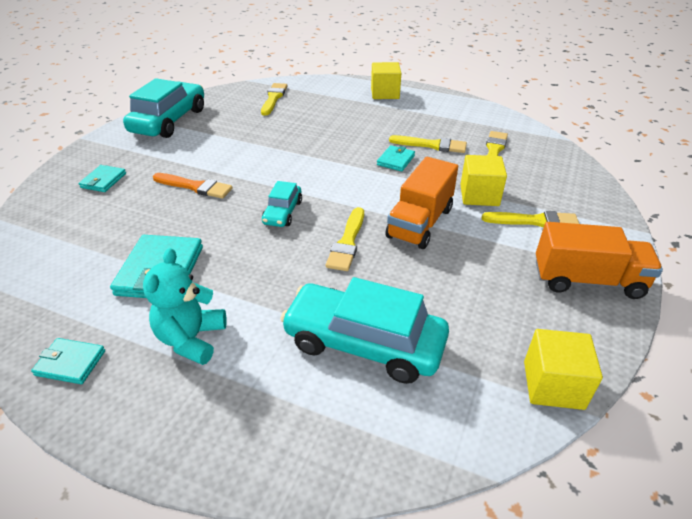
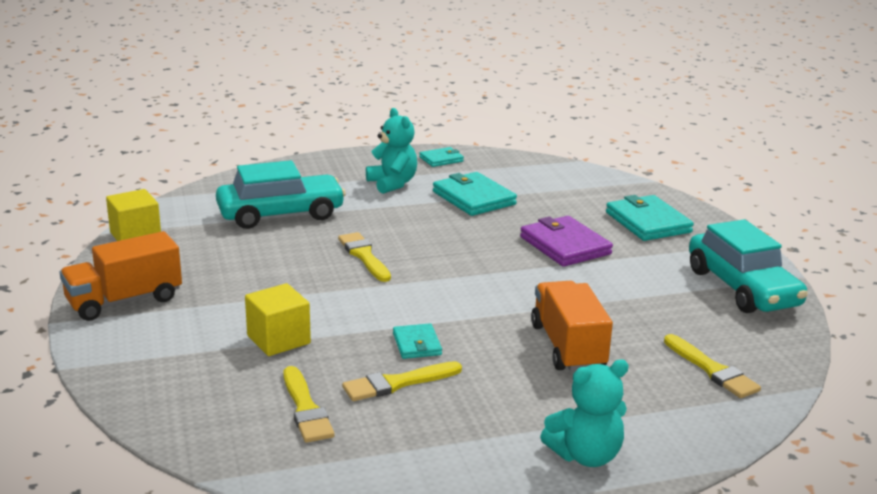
camera: 140 degrees right, 15 degrees down
turquoise wallet [79,165,126,192] -> turquoise wallet [606,195,694,241], size x1.79
orange brush [153,173,233,199] -> purple wallet [520,216,613,267]
turquoise car [262,181,302,227] -> none
yellow cube [371,62,401,99] -> turquoise teddy bear [540,359,629,467]
orange truck [385,157,458,249] -> orange truck moved to [531,281,613,372]
yellow brush [482,211,579,228] -> none

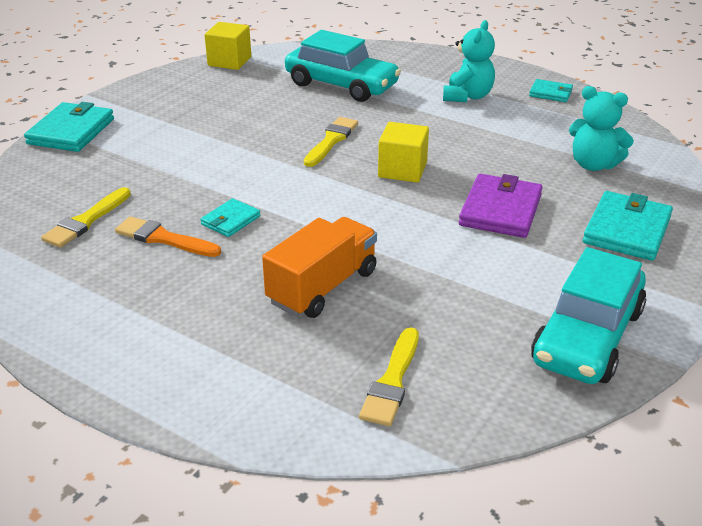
camera: 50 degrees right, 10 degrees up
orange truck [60,231,182,321] -> none
yellow cube [245,283,311,356] -> yellow cube moved to [378,122,429,183]
yellow brush [342,361,462,401] -> orange brush [115,216,221,257]
turquoise wallet [433,172,517,216] -> turquoise wallet moved to [24,102,114,152]
turquoise teddy bear [540,359,629,467] -> turquoise teddy bear moved to [569,86,634,171]

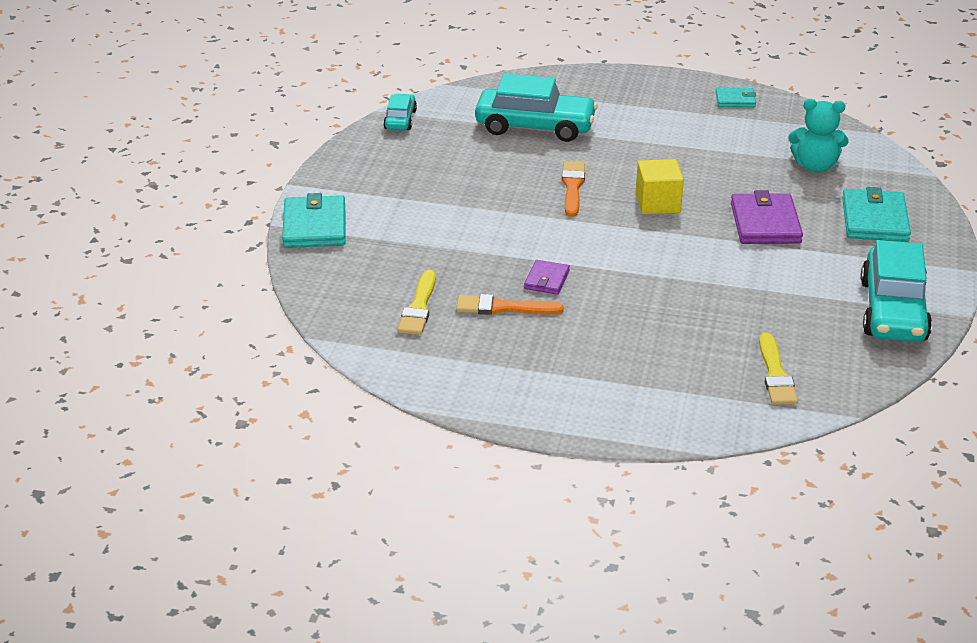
camera: 20 degrees left, 0 degrees up
turquoise wallet [200,198,261,237] -> purple wallet [524,260,570,295]
yellow cube [205,22,251,70] -> turquoise car [383,94,417,130]
orange truck [262,217,377,318] -> none
yellow brush [304,117,358,167] -> orange brush [562,162,585,217]
turquoise teddy bear [443,20,495,102] -> none

